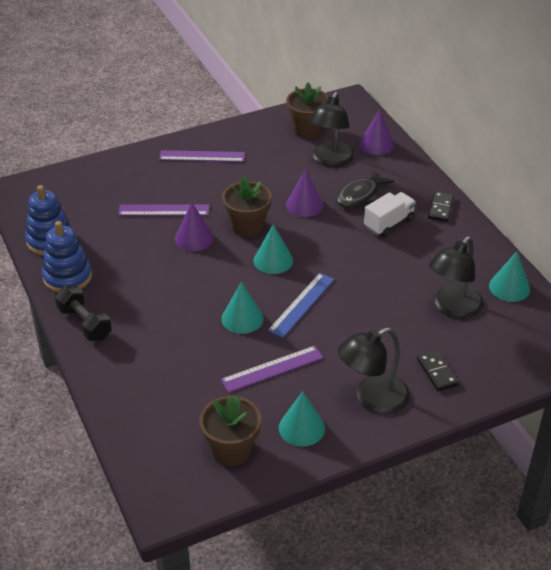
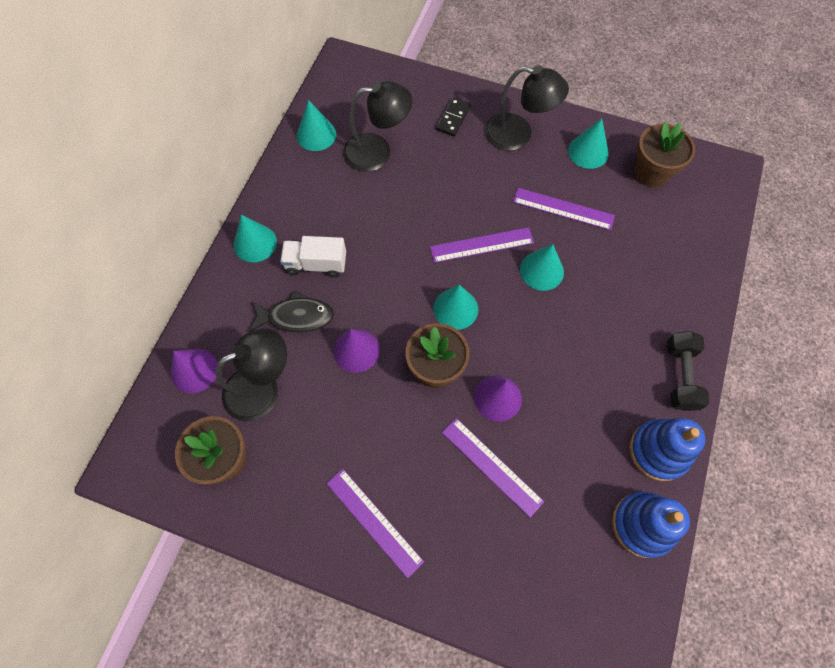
camera: 135 degrees left, 25 degrees up
blue ruler [268,273,335,338] -> purple ruler [430,227,534,263]
black domino [428,191,454,222] -> turquoise cone [234,215,277,262]

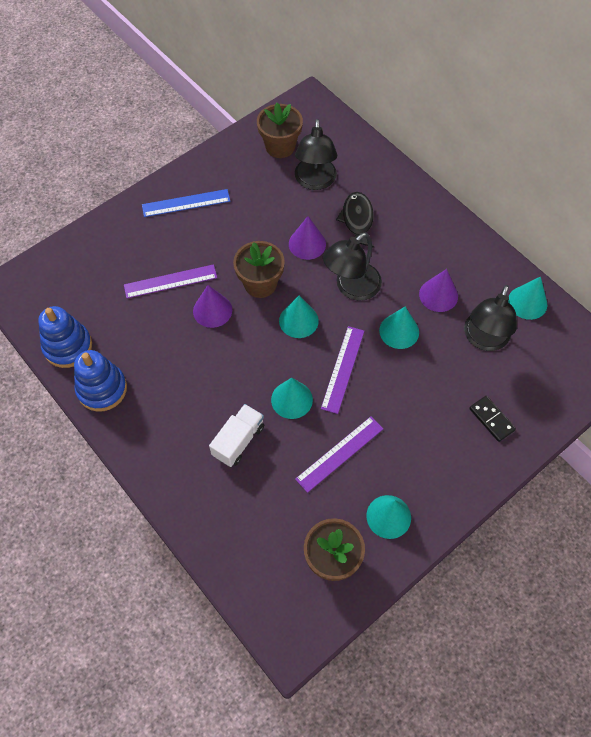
camera: 120 degrees right, 5 degrees down
purple cone [171,349,218,393] -> purple cone moved to [419,269,458,312]
turquoise cone [234,215,277,262] -> turquoise cone moved to [379,307,419,349]
black fish [249,291,334,333] -> black fish turned 150 degrees clockwise [336,192,374,248]
white truck [280,236,346,277] -> white truck moved to [209,404,264,467]
purple ruler [326,469,424,578] -> blue ruler [142,189,230,217]
black lamp [485,65,569,151] -> black lamp moved to [323,232,382,301]
black dumbbell [667,331,710,411] -> none

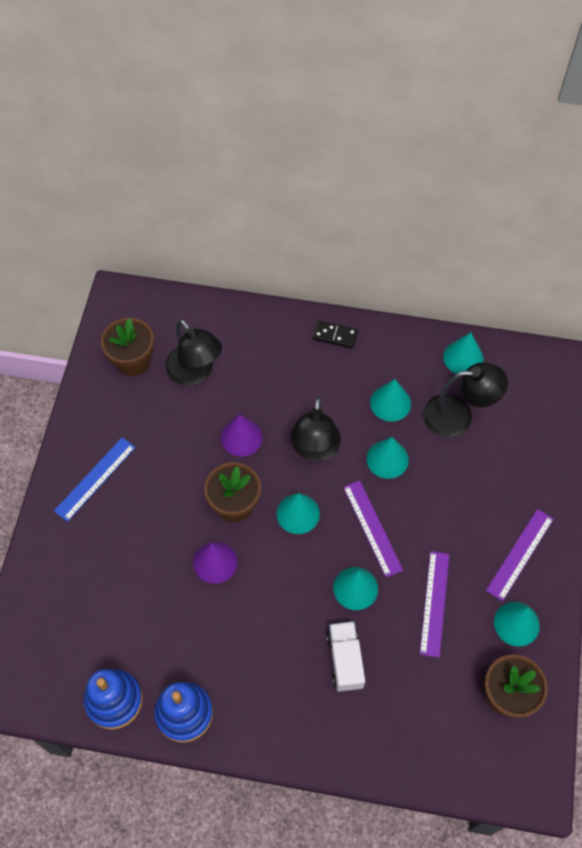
camera: 40 degrees left, 0 degrees up
purple ruler [124,264,217,298] -> purple ruler moved to [486,509,554,601]
black fish [336,192,374,248] -> none
purple cone [419,269,458,312] -> turquoise cone [370,379,411,422]
black lamp [464,285,517,351] -> black lamp turned 75 degrees counterclockwise [423,362,508,437]
black domino [469,396,516,442] -> black domino moved to [312,320,358,348]

